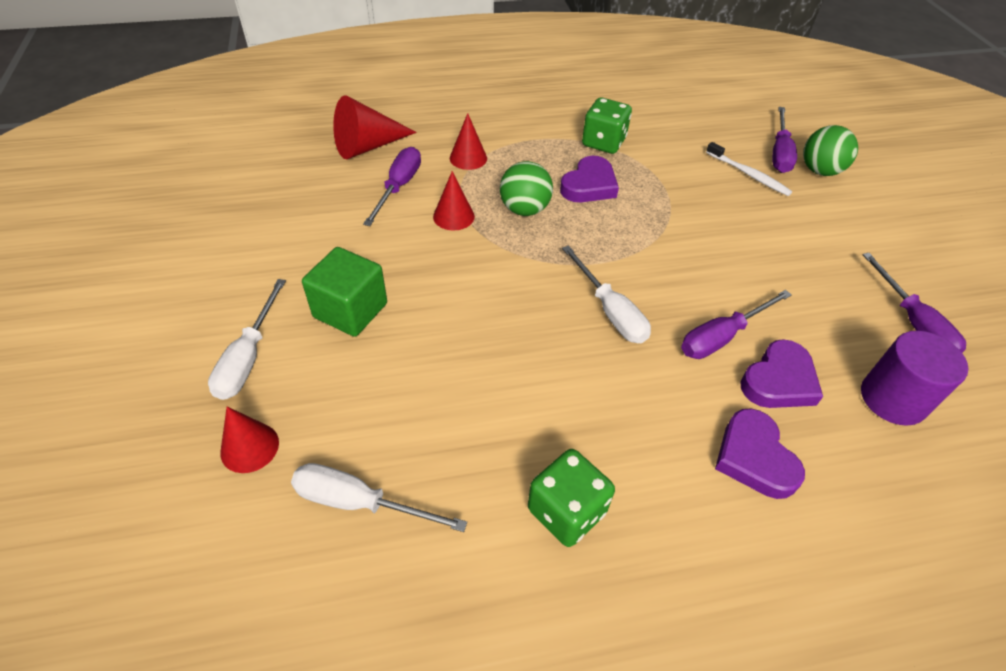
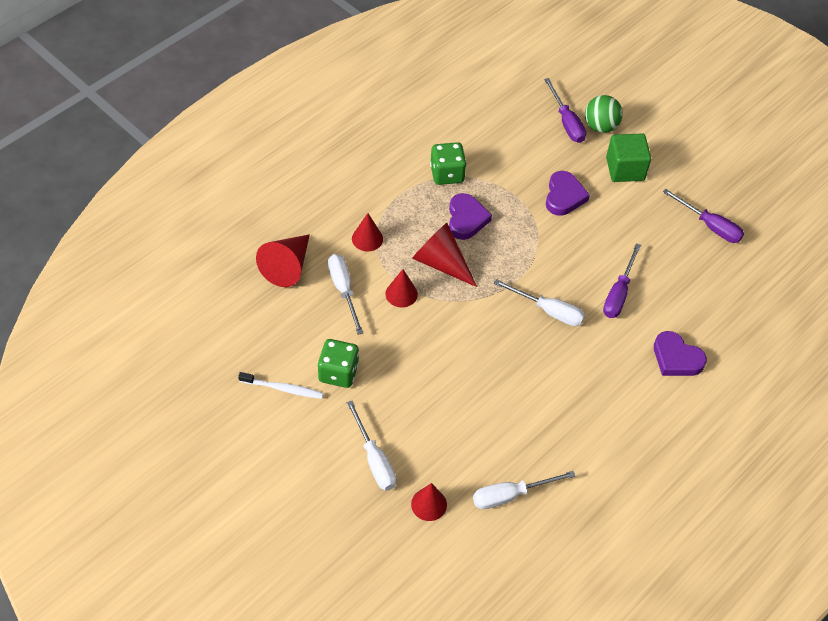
camera: 35 degrees left, 5 degrees up
green cube [302,247,387,337] -> green cube moved to [606,133,651,182]
purple screwdriver [363,147,421,226] -> white screwdriver [328,254,363,335]
green ball [500,161,553,216] -> red cone [412,223,477,287]
green dice [528,449,615,547] -> green dice moved to [318,339,359,388]
white toothbrush [706,142,792,196] -> white toothbrush moved to [238,372,323,399]
purple heart [740,339,823,408] -> purple heart moved to [546,171,590,216]
purple cylinder [861,331,969,426] -> none

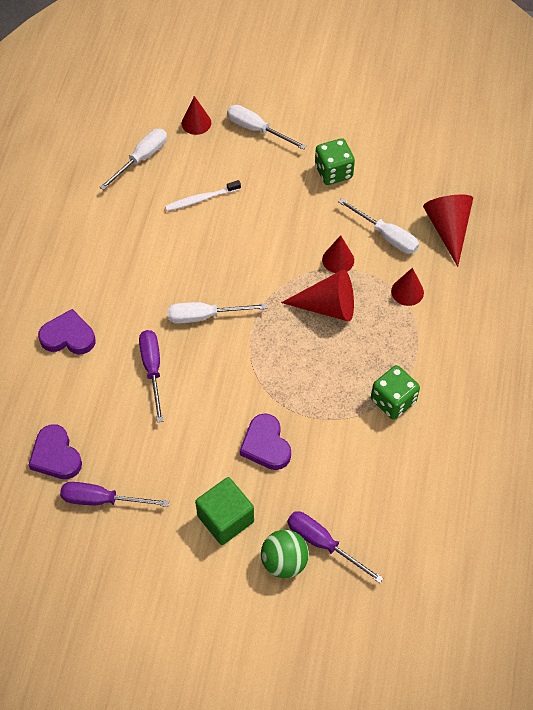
camera: 150 degrees right, 5 degrees up
white toothbrush [238,372,323,399] -> white toothbrush moved to [165,180,241,211]
purple heart [449,193,492,240] -> purple heart moved to [29,424,82,479]

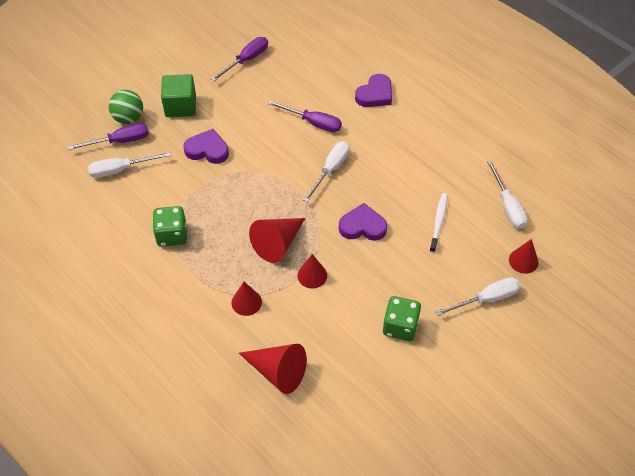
camera: 125 degrees right, 5 degrees down
purple heart [29,424,82,479] -> purple heart moved to [339,203,387,241]
white screwdriver [338,198,419,254] -> white screwdriver moved to [88,152,171,178]

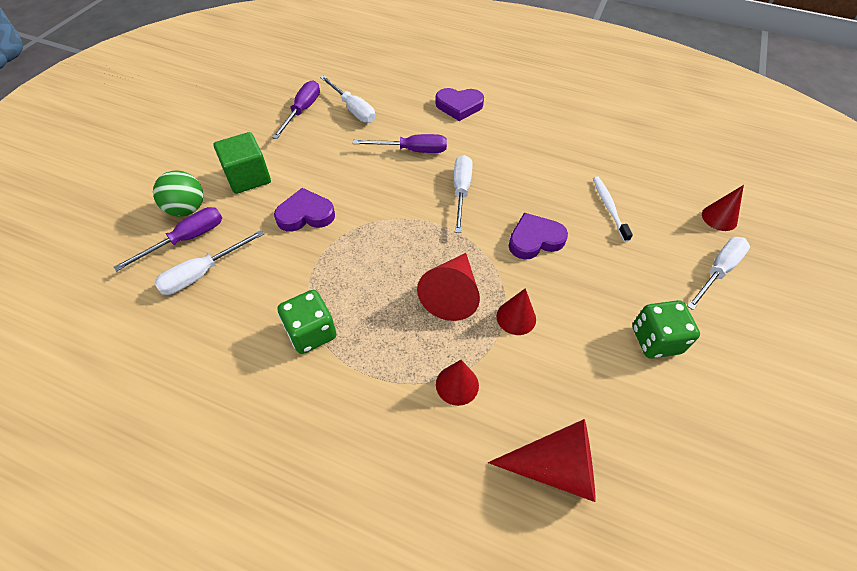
camera: 25 degrees left, 0 degrees up
purple heart [355,74,392,107] -> purple heart turned 75 degrees clockwise [435,88,484,121]
white screwdriver [487,160,528,229] -> white screwdriver moved to [320,76,375,123]

